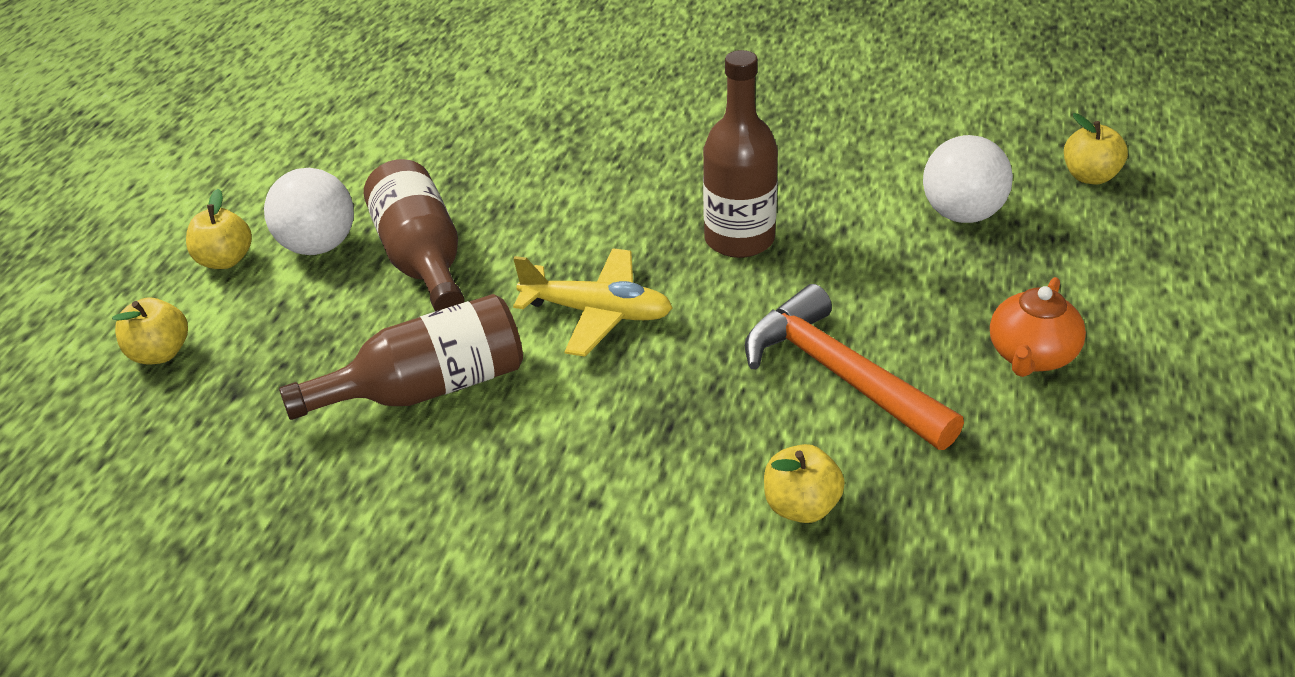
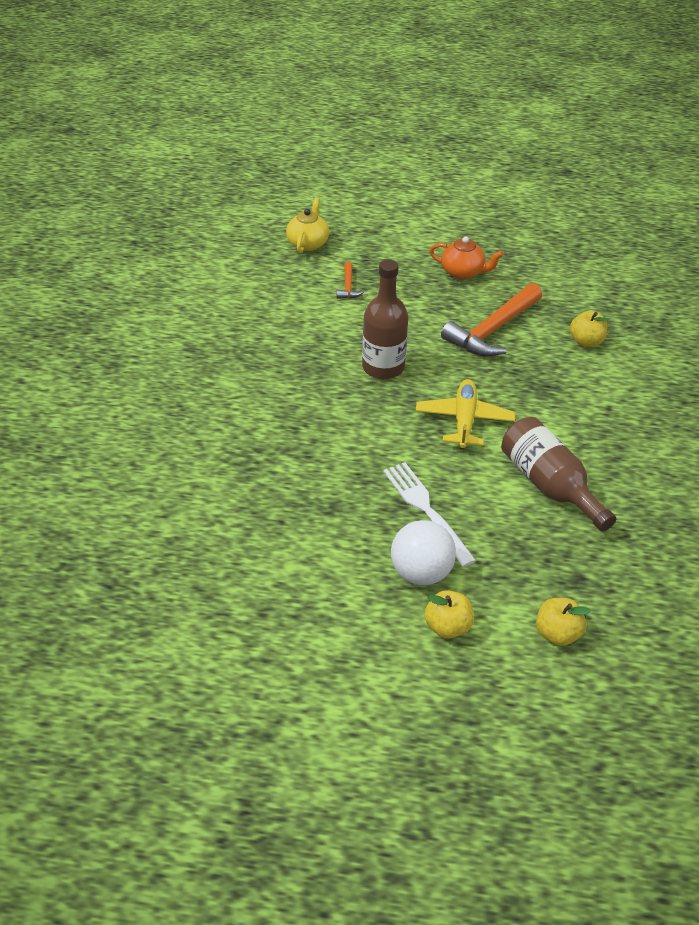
camera: 100 degrees left, 5 degrees up
brown bottle [364,159,465,311] -> white fork [383,462,476,567]
white ball [923,135,1013,223] -> orange hammer [336,262,365,299]
yellow apple [1064,113,1128,185] -> yellow teapot [286,197,329,253]

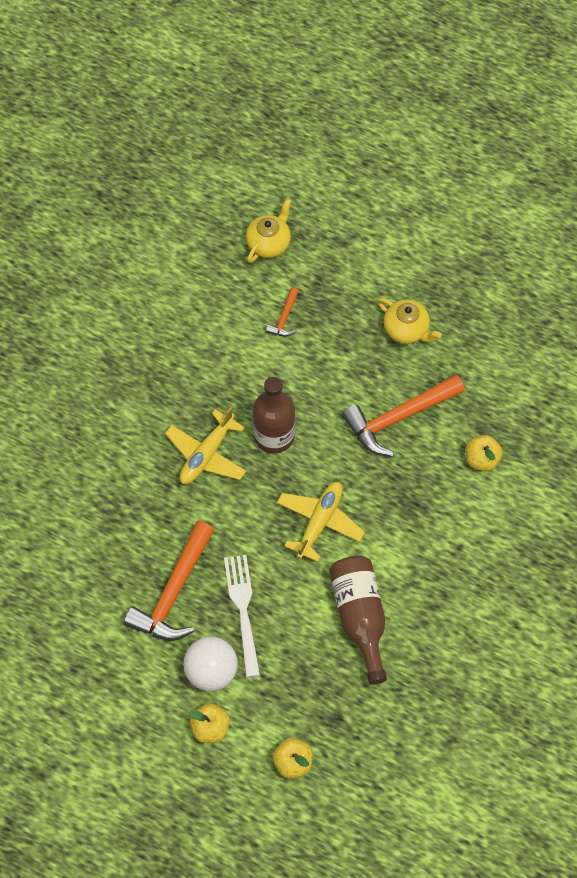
camera: 20 degrees right, 20 degrees up
orange teapot [430,236,503,280] -> yellow teapot [377,298,442,344]
none -> orange hammer [124,521,214,641]
none -> yellow plane [165,407,246,484]

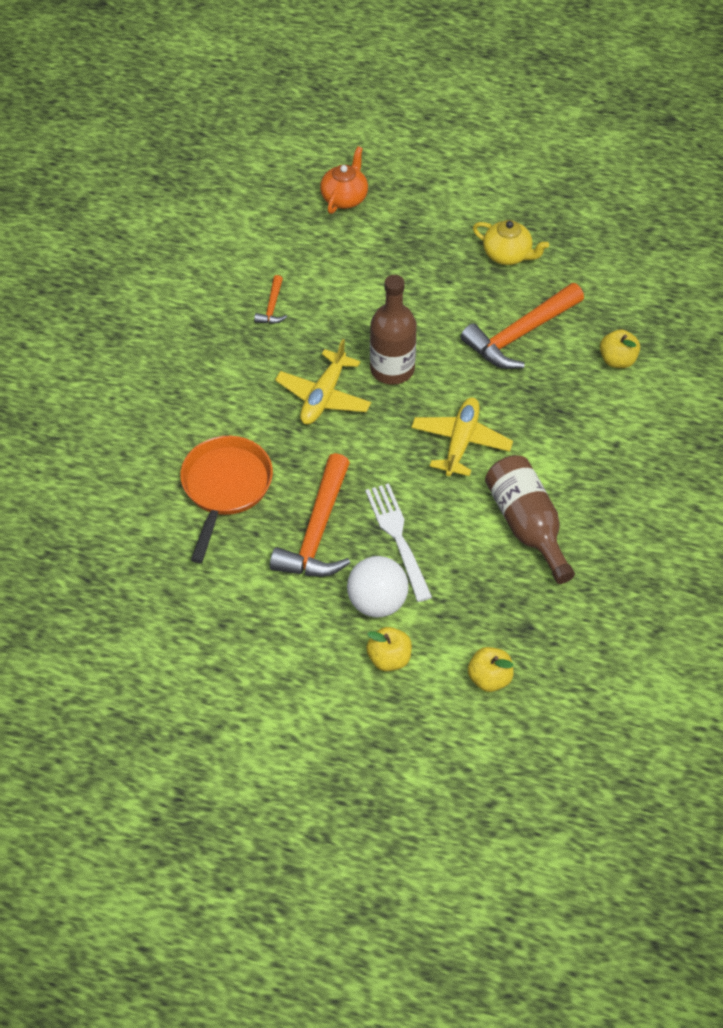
camera: 10 degrees left, 10 degrees down
yellow teapot [246,199,291,263] -> orange teapot [320,146,368,214]
orange hammer [266,287,299,336] -> orange hammer moved to [254,275,287,324]
none -> orange pan [180,436,273,563]

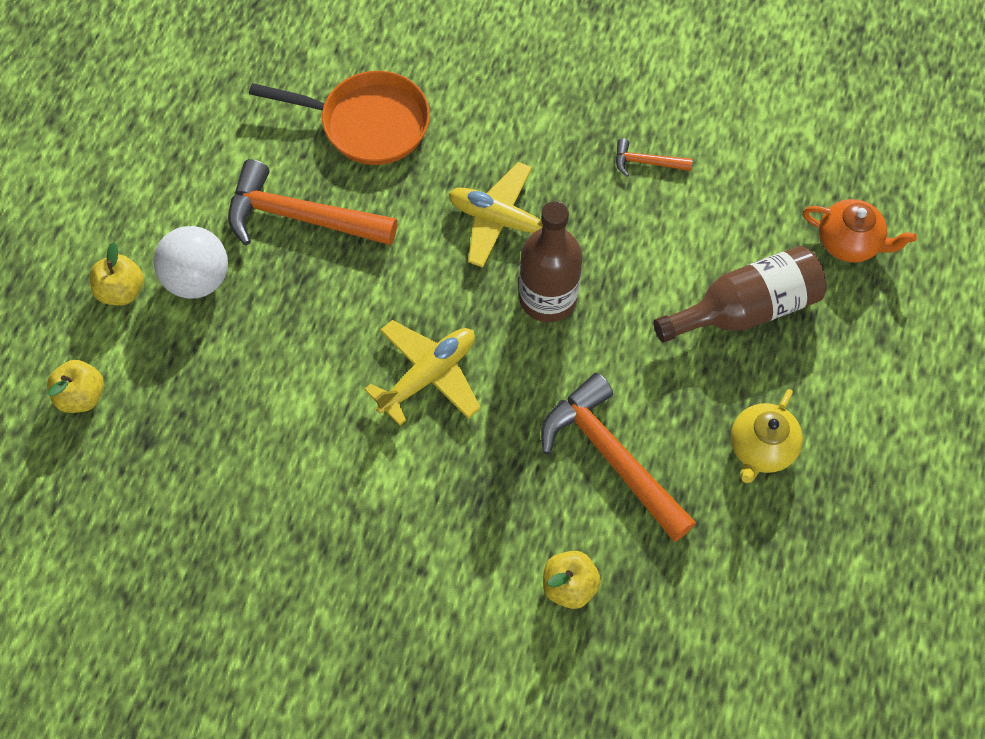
camera: 90 degrees right, 10 degrees up
white fork [365,483,432,602] -> none
yellow plane [411,398,513,476] -> yellow plane turned 60 degrees counterclockwise [364,320,481,426]
brown bottle [485,455,575,584] -> brown bottle moved to [654,246,826,343]

